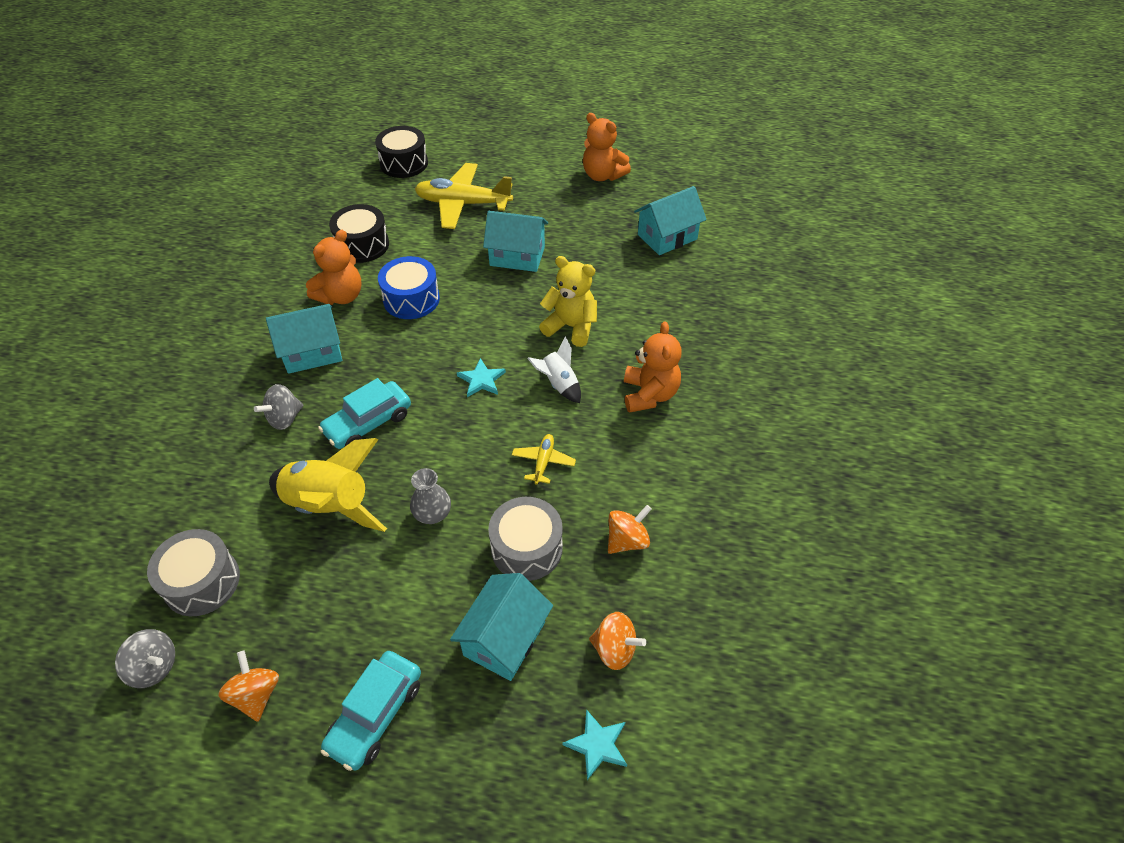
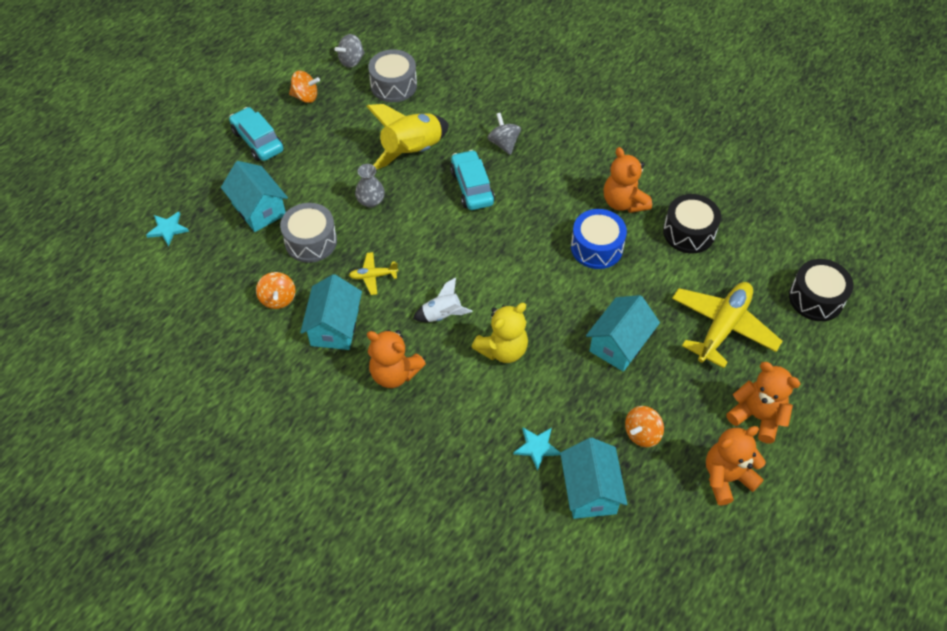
camera: 115 degrees right, 5 degrees up
turquoise house [266,304,342,374] -> turquoise house moved to [300,274,362,350]
turquoise star [457,358,506,397] -> turquoise star moved to [513,427,560,471]
yellow plane [512,434,576,485] -> yellow plane turned 135 degrees clockwise [349,252,398,295]
orange spinning top [589,612,646,670] -> orange spinning top moved to [625,406,664,447]
none -> orange teddy bear [726,362,801,443]

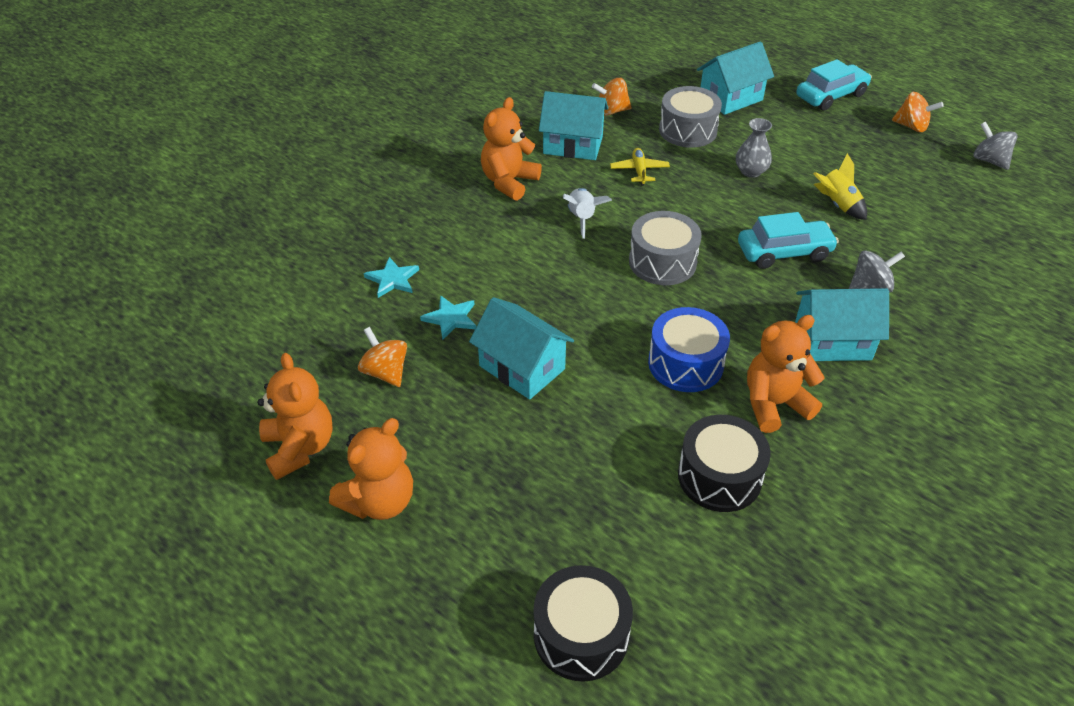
camera: 95 degrees right, 10 degrees down
turquoise star [146,212,189,246] -> turquoise star moved to [420,295,476,340]
orange spinning top [289,71,320,103] -> orange spinning top turned 75 degrees counterclockwise [892,92,944,132]
yellow rocket [366,104,448,170] -> yellow rocket [813,153,867,220], size x0.55
grey drum [368,49,417,102] -> grey drum moved to [629,211,702,285]
yellow teddy bear [472,303,528,363] -> none
turquoise house [560,437,627,519] -> turquoise house moved to [795,288,889,361]
yellow plane [672,282,782,368] -> none

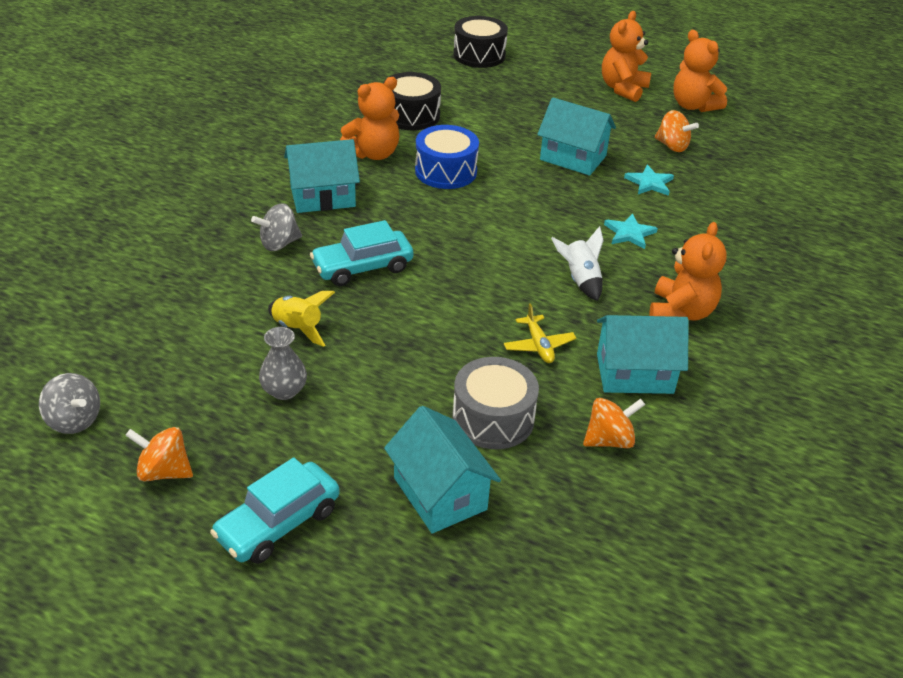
camera: 165 degrees right, 5 degrees down
turquoise star [364,257,419,298] -> turquoise star moved to [604,213,658,249]
grey drum [629,211,702,285] -> none
turquoise house [697,41,774,115] -> turquoise house turned 75 degrees counterclockwise [384,406,501,533]
grey vase [736,118,772,178] -> grey vase moved to [259,327,307,400]

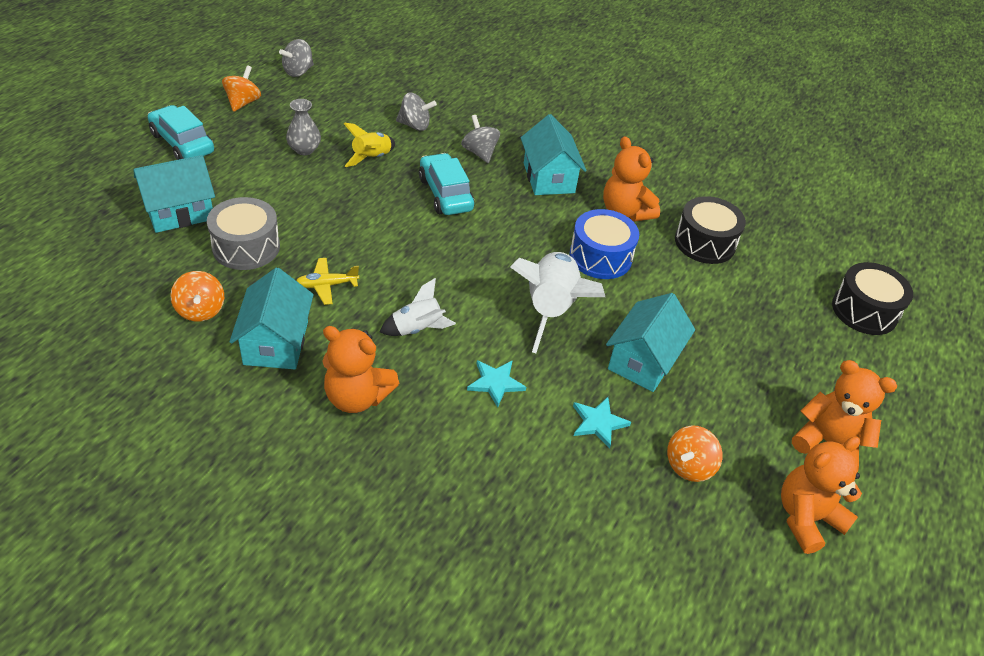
camera: 90 degrees right, 5 degrees up
none -> grey spinning top [396,93,437,131]
none -> white rocket [510,252,605,353]

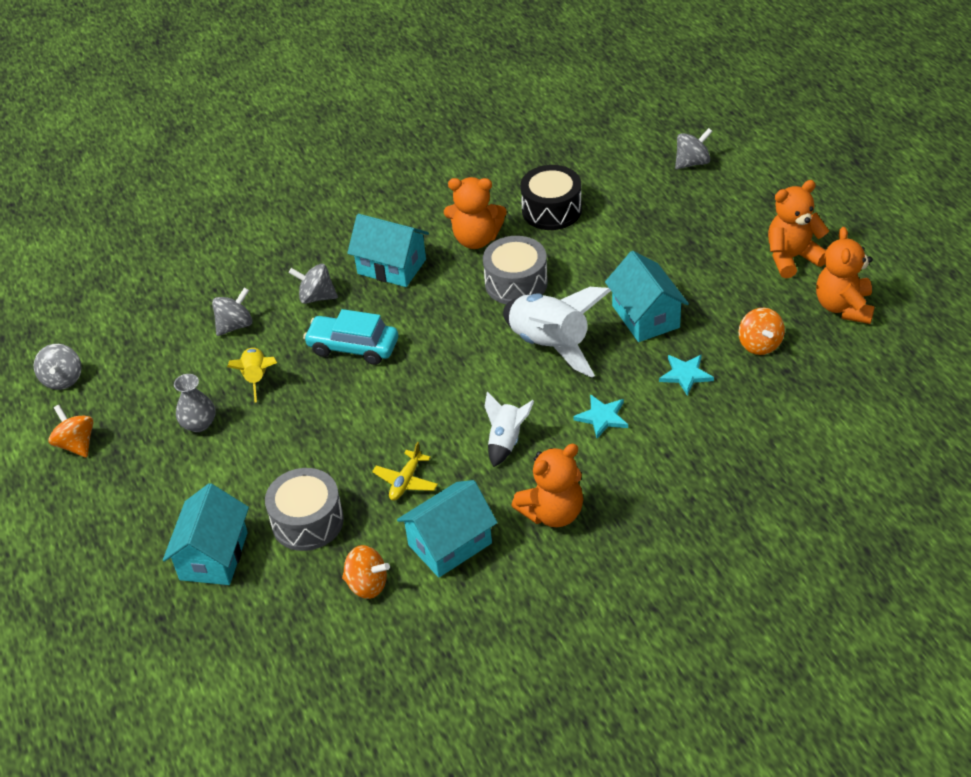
camera: 45 degrees left, 0 degrees up
turquoise car [148,105,214,160] -> none
turquoise house [230,268,314,369] -> turquoise house turned 75 degrees counterclockwise [397,480,498,578]
blue drum [569,209,639,279] -> grey drum [483,236,548,304]
black drum [832,262,913,335] -> grey spinning top [675,128,713,169]

